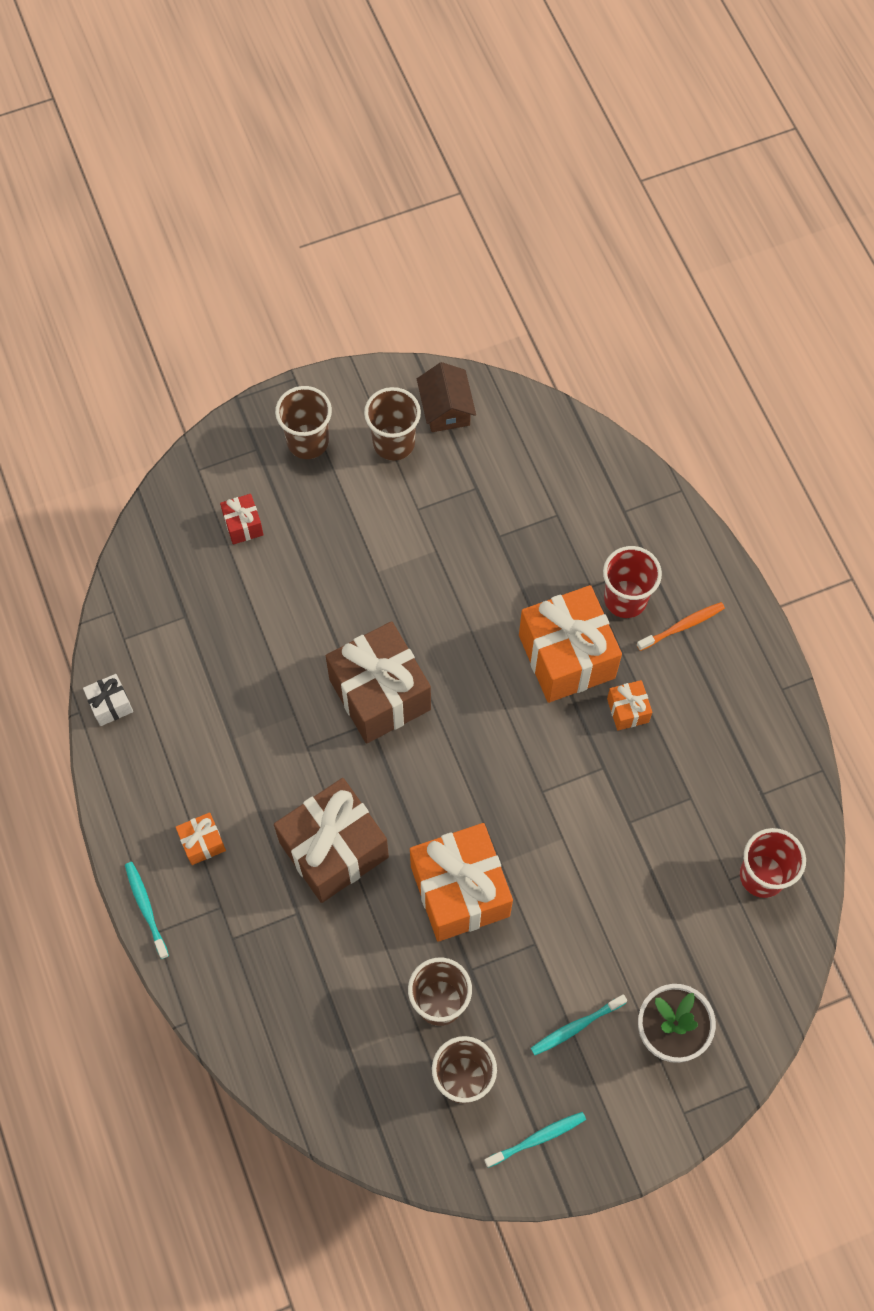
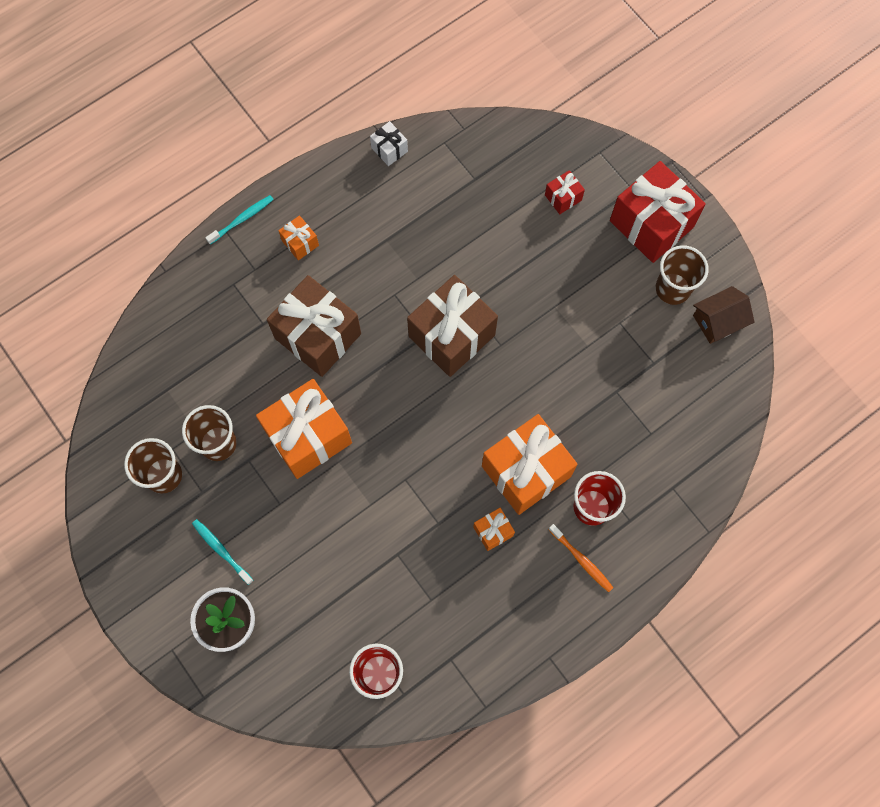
camera: 75 degrees right, 5 degrees up
brown cup [275,386,332,459] -> red gift [610,161,706,263]
turquoise toothbrush [484,1112,586,1168] -> none

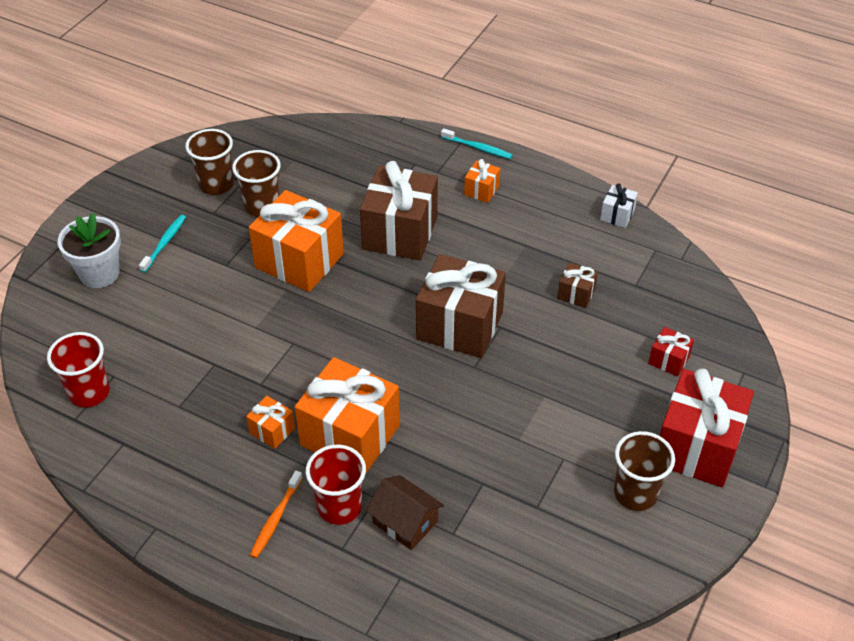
camera: 65 degrees right, 25 degrees down
brown house [693,286,754,344] -> brown house moved to [366,475,444,550]
none -> brown gift [557,262,598,308]

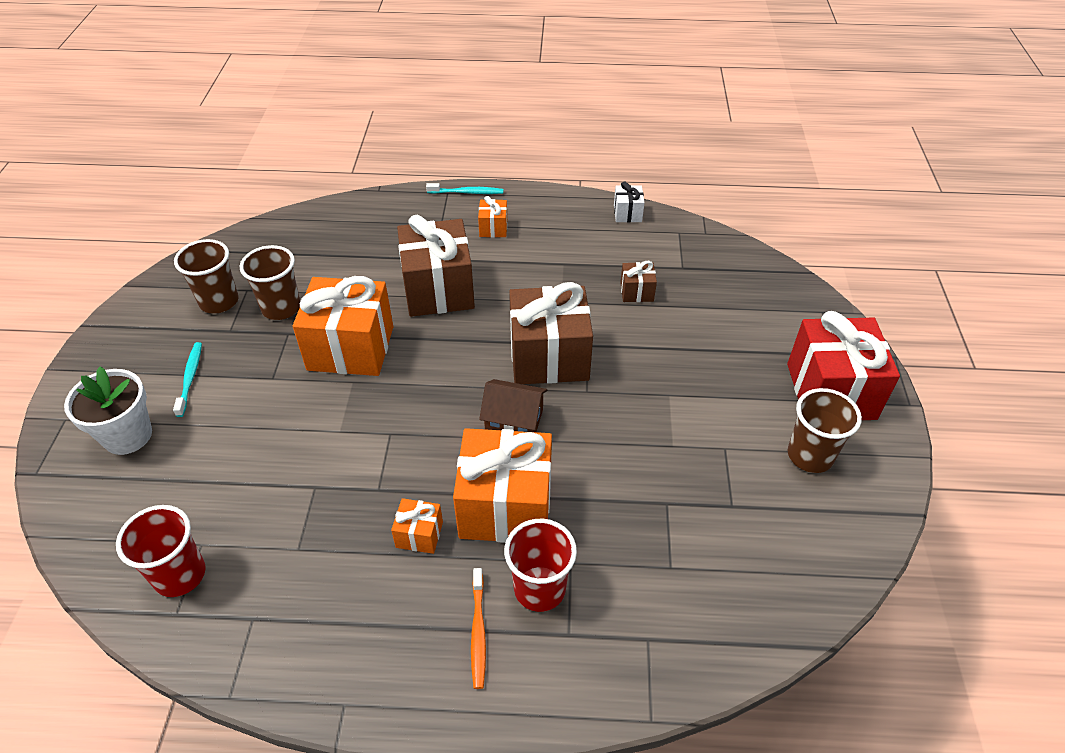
camera: 25 degrees left, 0 degrees up
brown house [366,475,444,550] -> brown house moved to [479,379,547,432]
red gift [648,327,694,377] -> none

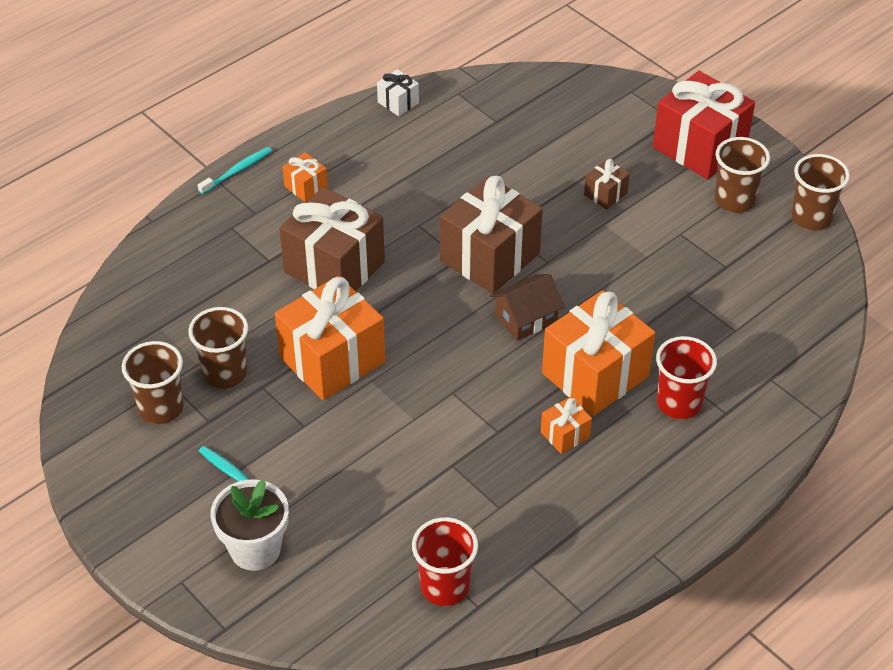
camera: 45 degrees left, 0 degrees up
orange toothbrush [471,568,486,689] -> none
brown gift [620,261,657,302] -> brown gift moved to [584,159,630,209]
none -> brown cup [791,154,850,230]

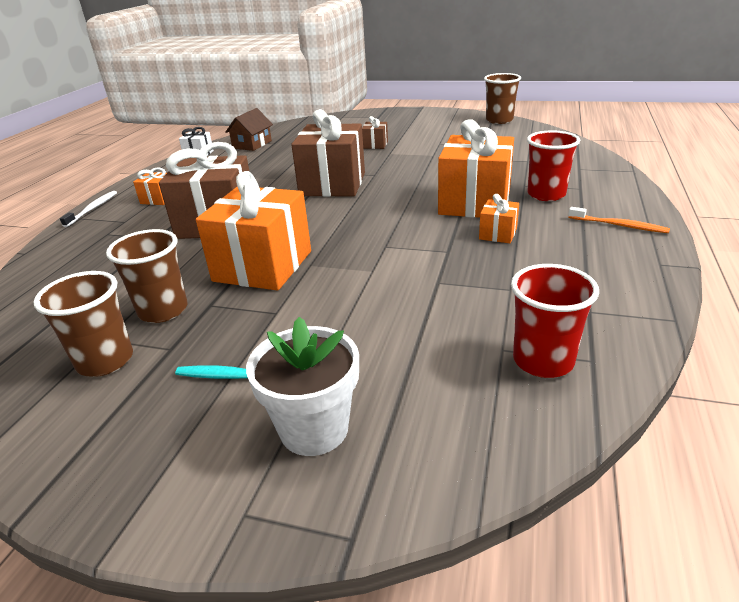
camera: 30 degrees left, 15 degrees down
turquoise toothbrush [198,147,272,194] -> white toothbrush [60,191,117,227]
brown house [490,274,564,341] -> brown house moved to [225,108,273,151]
red gift [653,71,755,179] -> none
brown cup [715,137,770,213] -> none
none -> orange toothbrush [568,207,670,233]

